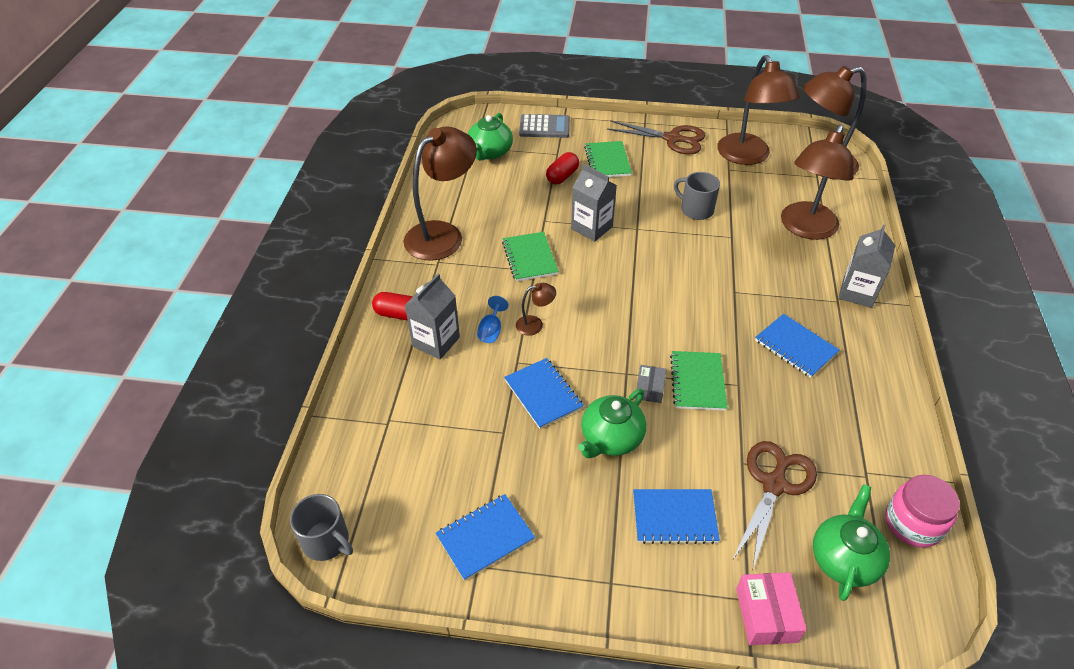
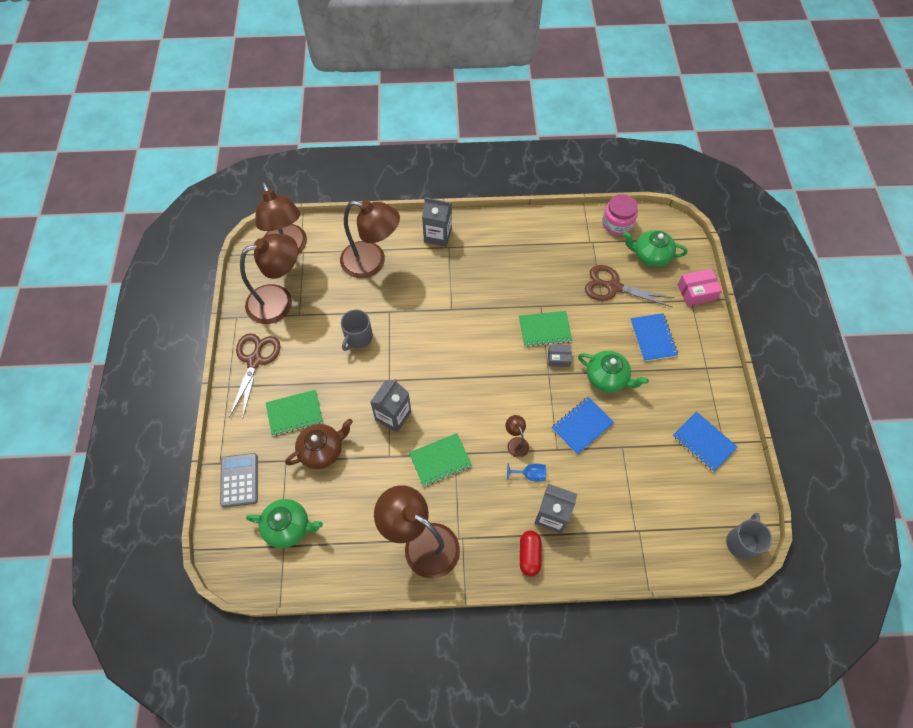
camera: 100 degrees left, 15 degrees up
red capsule [546,152,579,185] -> brown teapot [285,419,353,469]
blue notebook [755,314,839,378] -> none

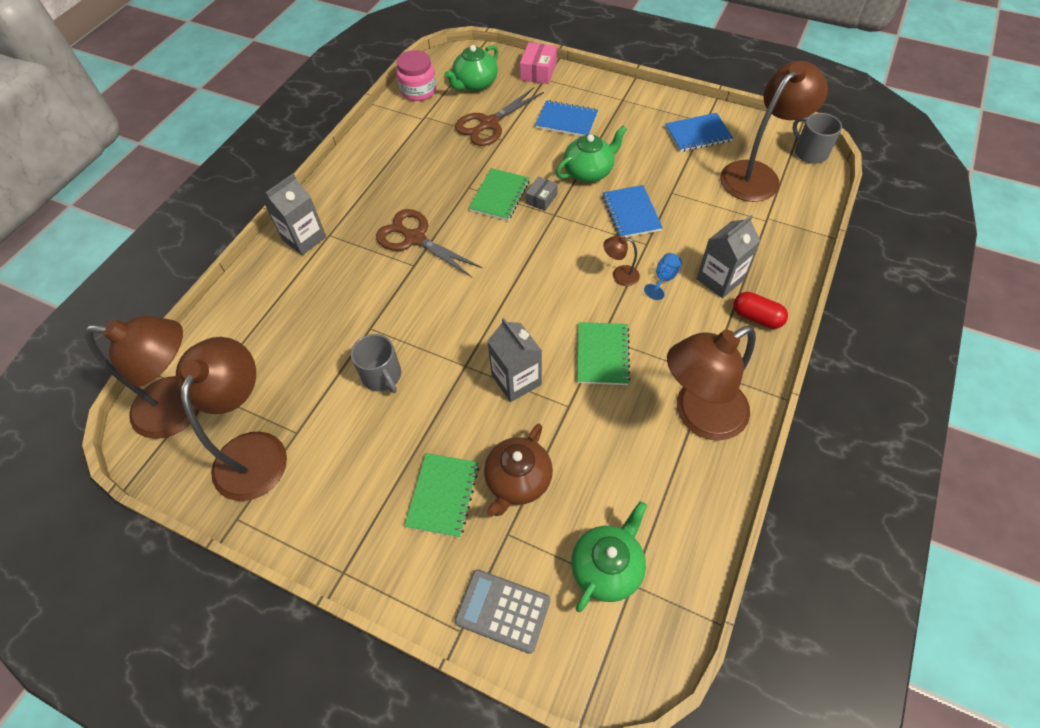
camera: 60 degrees left, 5 degrees down
brown scissors [229,333,281,420] -> brown scissors moved to [376,209,482,277]
brown teapot [285,419,353,469] -> brown teapot turned 150 degrees counterclockwise [484,424,553,517]
brown lamp [340,200,400,278] -> brown lamp moved to [720,61,828,202]

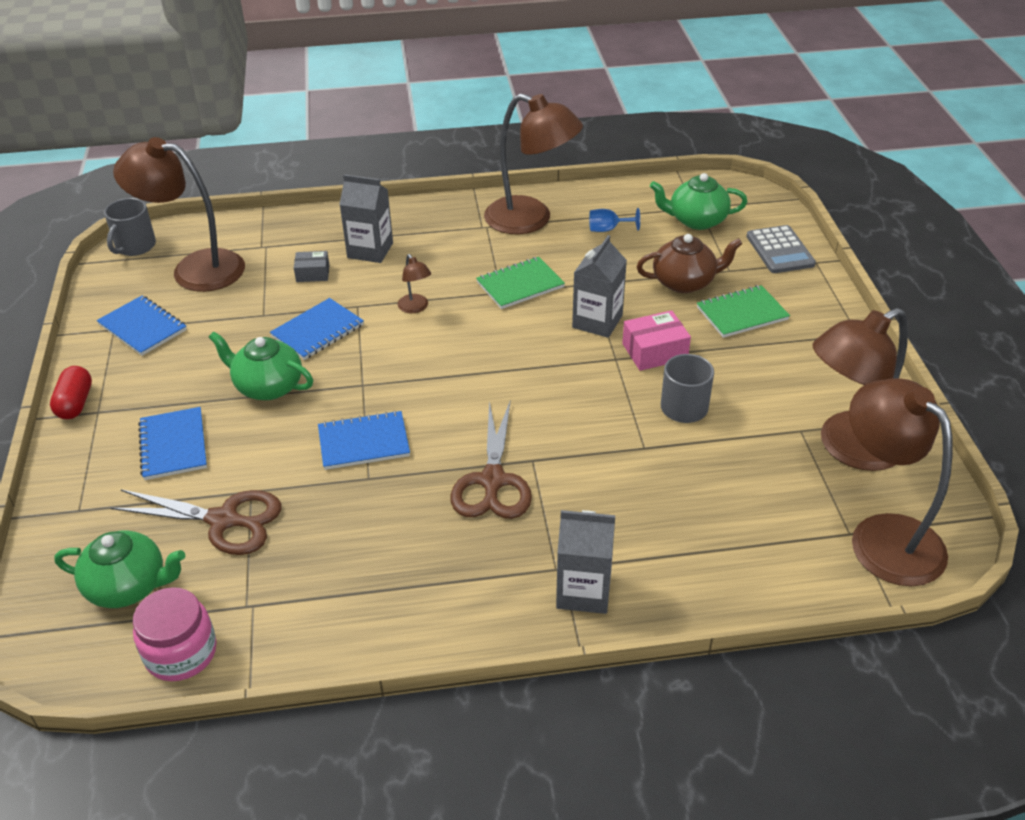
camera: 125 degrees left, 15 degrees down
green notebook [469,168,529,221] -> blue notebook [318,410,410,470]
pink box [520,42,557,84] -> pink box moved to [622,310,691,371]
grey box [526,176,558,211] -> grey box moved to [294,251,329,282]
blue goblet [644,253,682,300] -> blue goblet moved to [589,208,640,232]
red capsule [733,292,788,329] -> red capsule moved to [50,366,92,419]

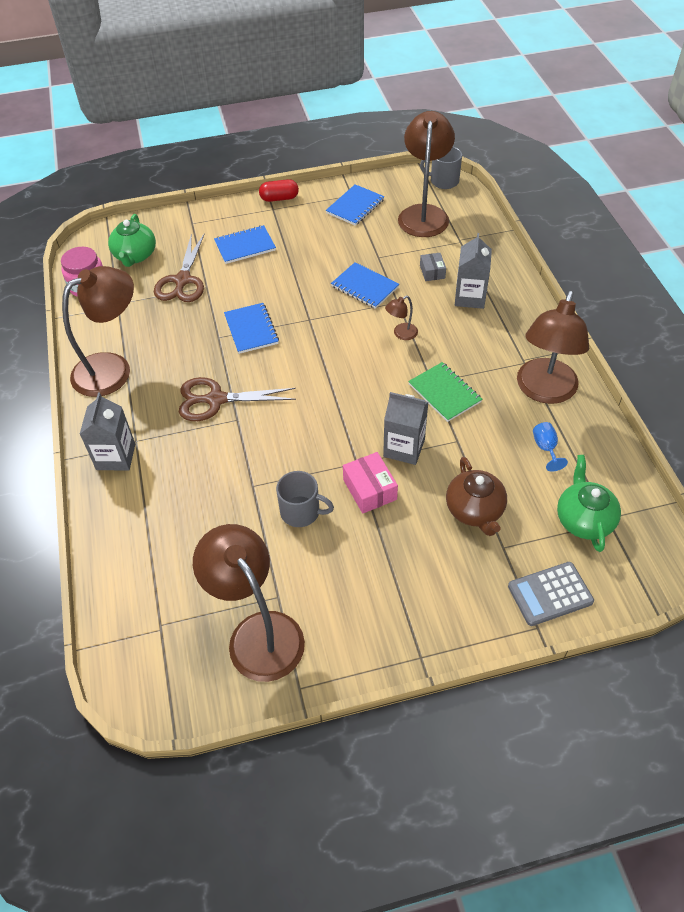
camera: 85 degrees right, 10 degrees up
green teapot [209,331,313,400] -> none
green notebook [697,285,790,338] -> none
brown lamp [849,378,953,586] -> brown lamp moved to [62,266,134,397]

